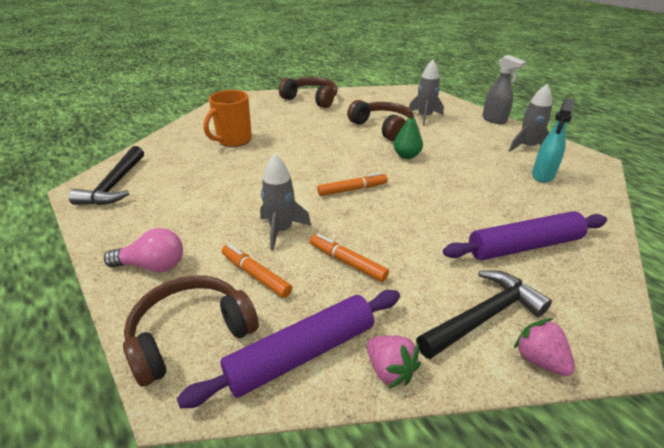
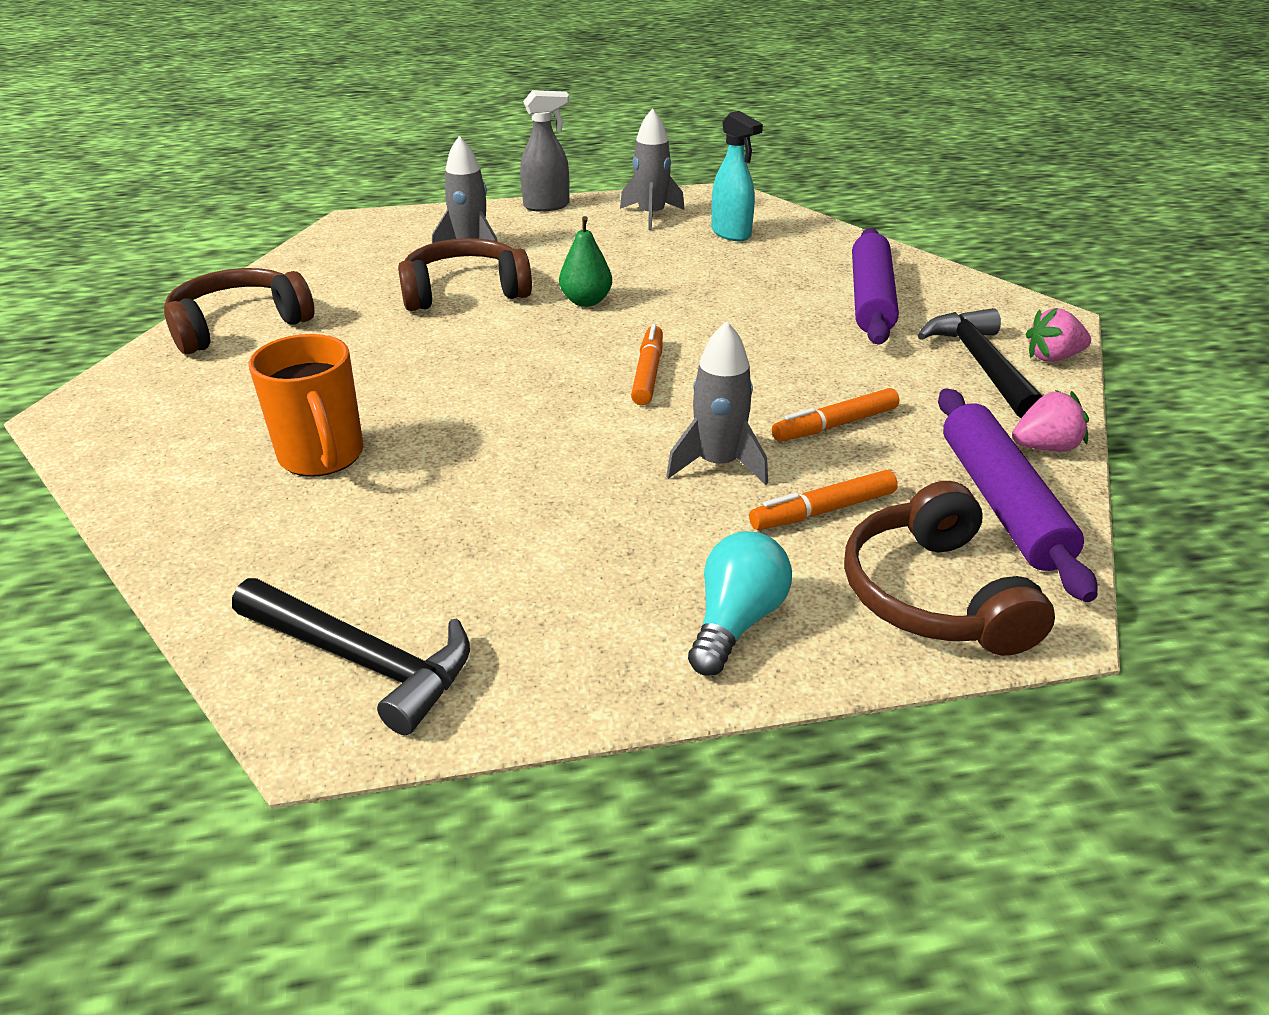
camera: 65 degrees left, 0 degrees up
pink light bulb [104,228,183,272] -> turquoise light bulb [688,531,792,676]

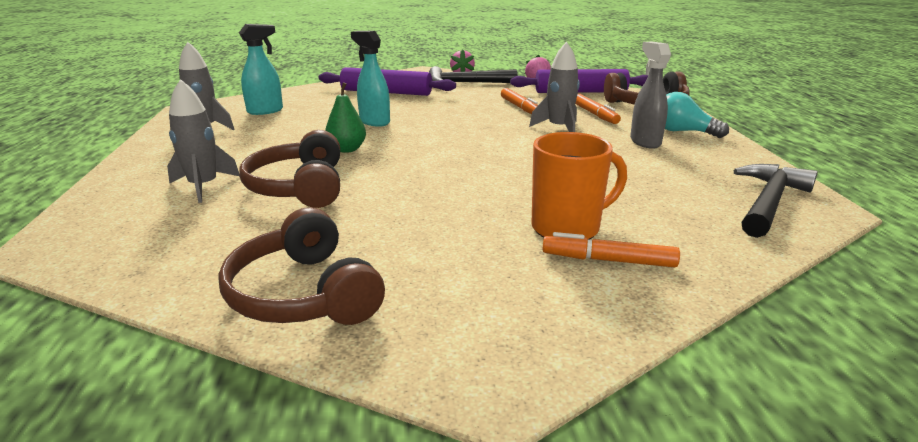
camera: 85 degrees left, 10 degrees down
grey spray bottle [520,90,569,212] -> grey spray bottle moved to [630,42,671,149]
orange marker [631,324,663,405] -> orange marker moved to [543,232,680,267]
none -> turquoise spray bottle [351,31,390,127]

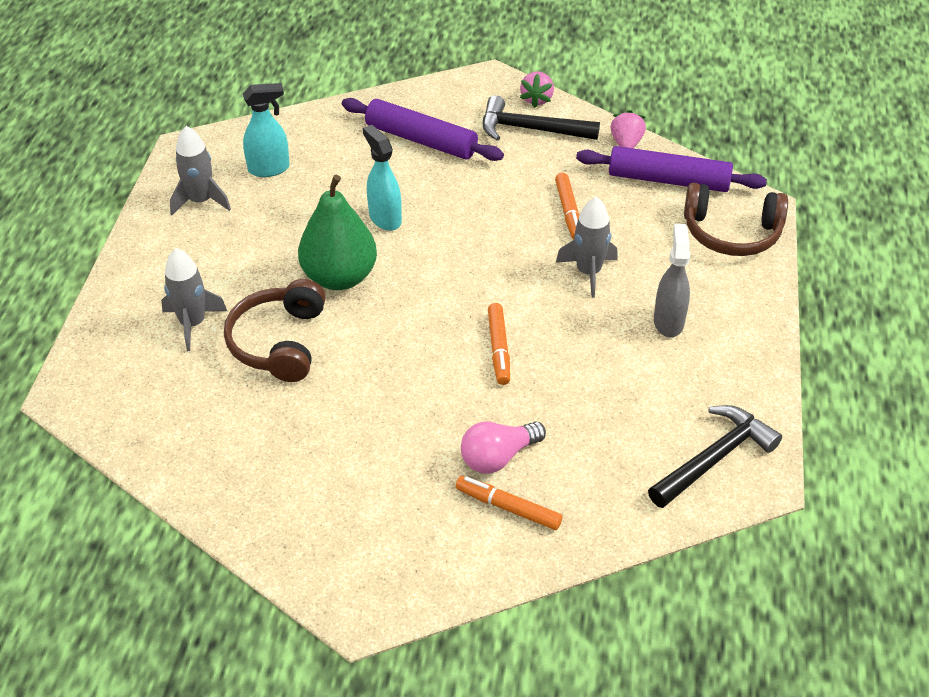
camera: 15 degrees right, 20 degrees up
brown headphones [218,207,385,325] -> none
green pear [325,82,366,153] -> green pear [298,175,377,290], size x1.80
orange mug [532,132,627,240] -> pink light bulb [461,421,546,474]
orange marker [575,94,621,124] -> orange marker moved to [488,303,510,385]
turquoise light bulb [665,92,729,138] -> none

